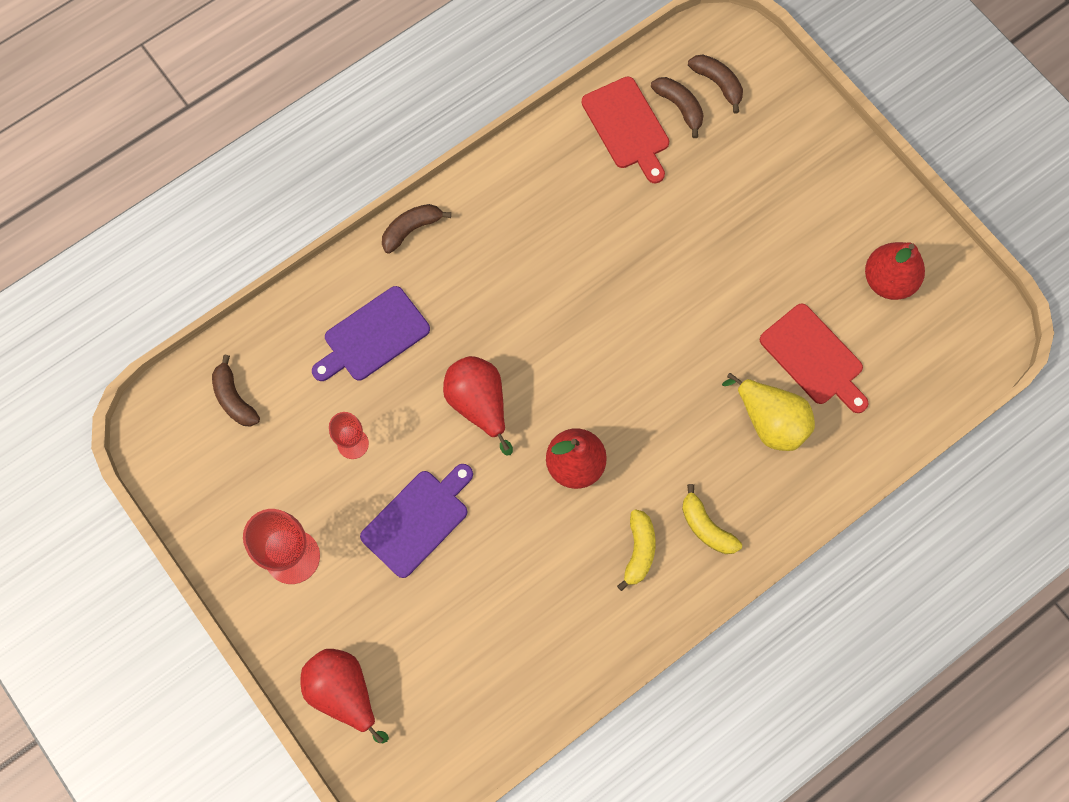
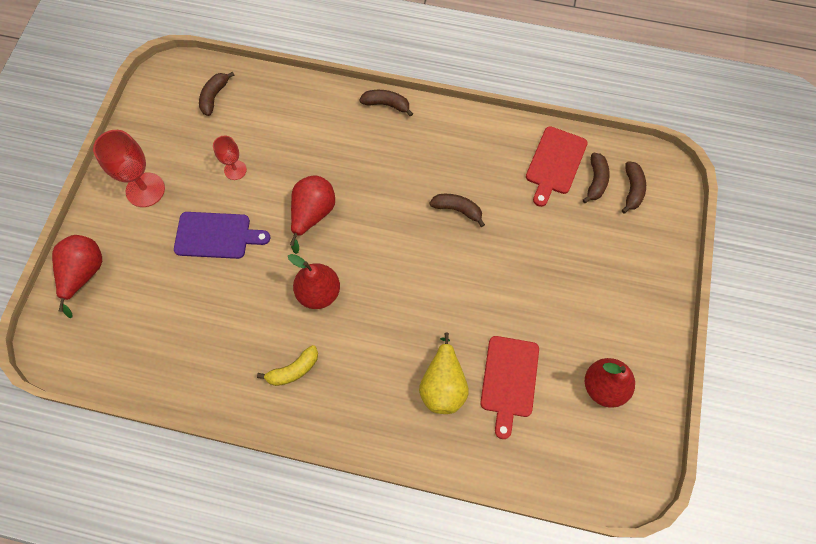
camera: 50 degrees right, 5 degrees down
purple cutting board [312,286,430,381] -> none
yellow banana [682,484,742,554] -> none
none -> brown banana [430,194,485,227]

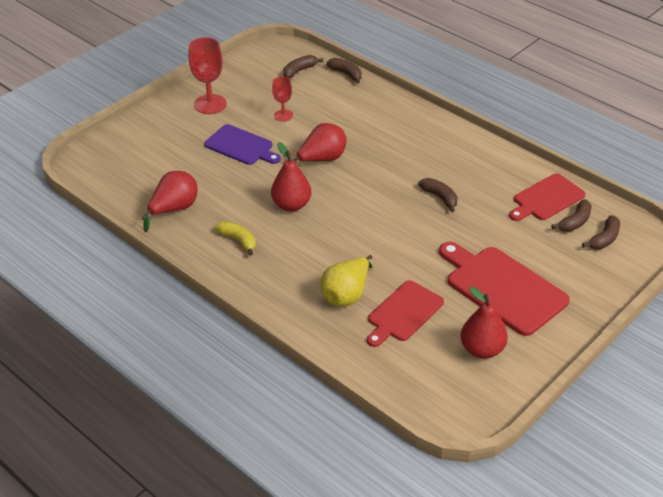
camera: 30 degrees right, 25 degrees down
red pear [52,235,102,318] -> red pear moved to [142,171,198,232]
yellow banana [257,345,318,386] -> yellow banana turned 135 degrees counterclockwise [215,221,256,256]
brown banana [360,90,413,117] -> brown banana moved to [326,58,362,84]
none -> red cutting board [439,242,570,336]

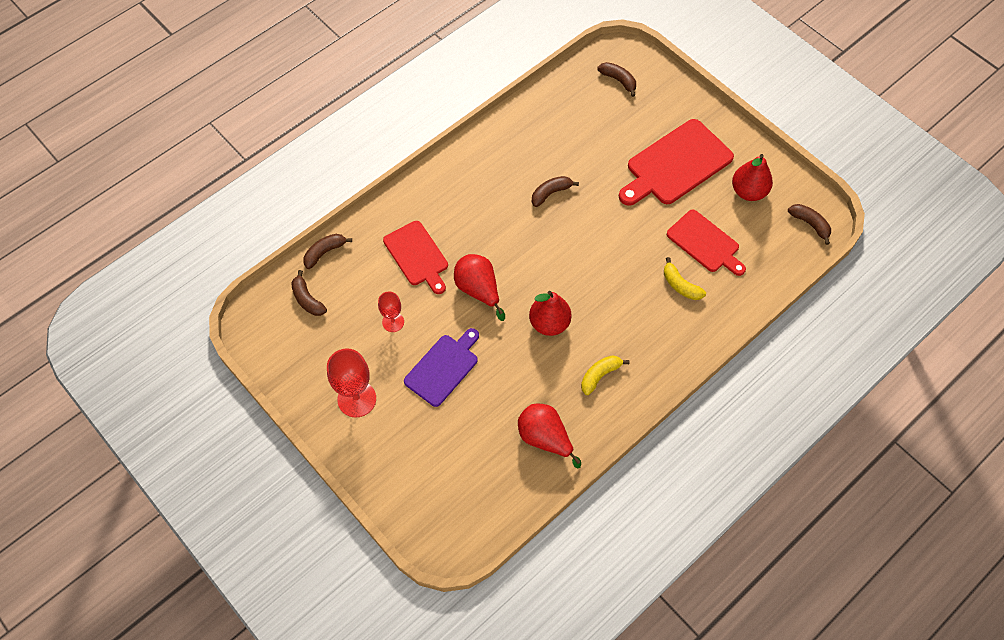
camera: 85 degrees left, 20 degrees up
yellow pear [321,255,372,306] -> yellow banana [664,257,706,300]
red cutting board [509,173,586,221] -> red cutting board moved to [383,221,448,294]
brown banana [552,200,592,232] -> brown banana moved to [788,204,831,245]

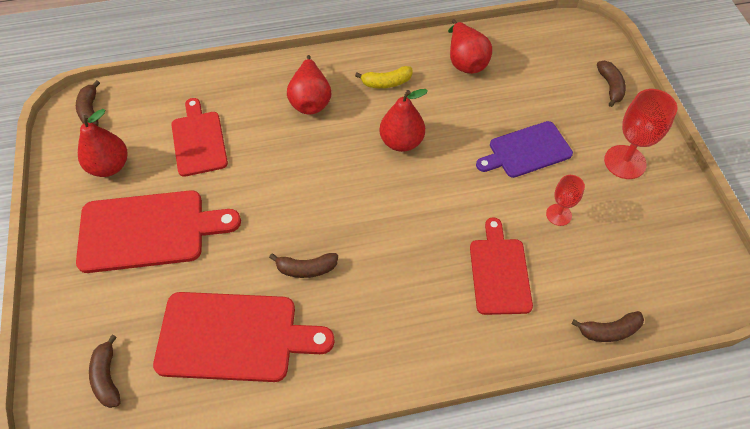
camera: 150 degrees left, 5 degrees down
brown banana [291,270,327,316] -> brown banana moved to [597,61,626,107]
red pear [454,254,505,321] -> red pear moved to [287,55,331,115]
yellow banana [664,257,706,300] -> none
none -> red cutting board [153,292,335,382]

